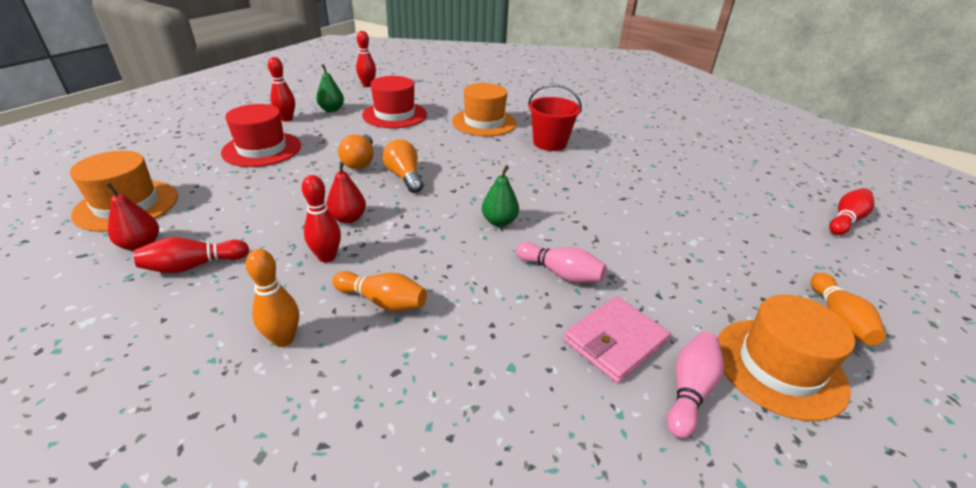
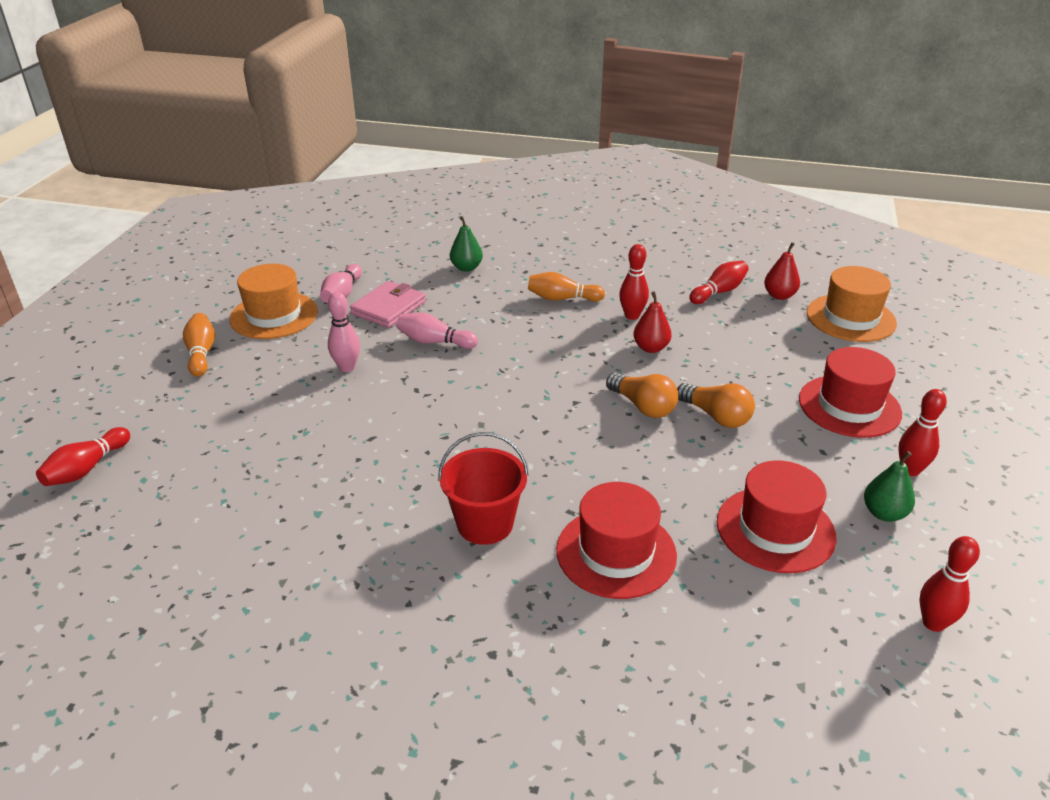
camera: 165 degrees right, 0 degrees up
orange bowling pin [245,249,299,347] -> none
orange light bulb [338,134,373,169] -> orange light bulb turned 150 degrees clockwise [677,383,755,428]
orange hat [452,83,517,136] -> red hat [556,482,677,599]
green pear [482,165,519,227] -> green pear moved to [450,216,483,272]
none -> pink bowling pin [328,292,360,372]

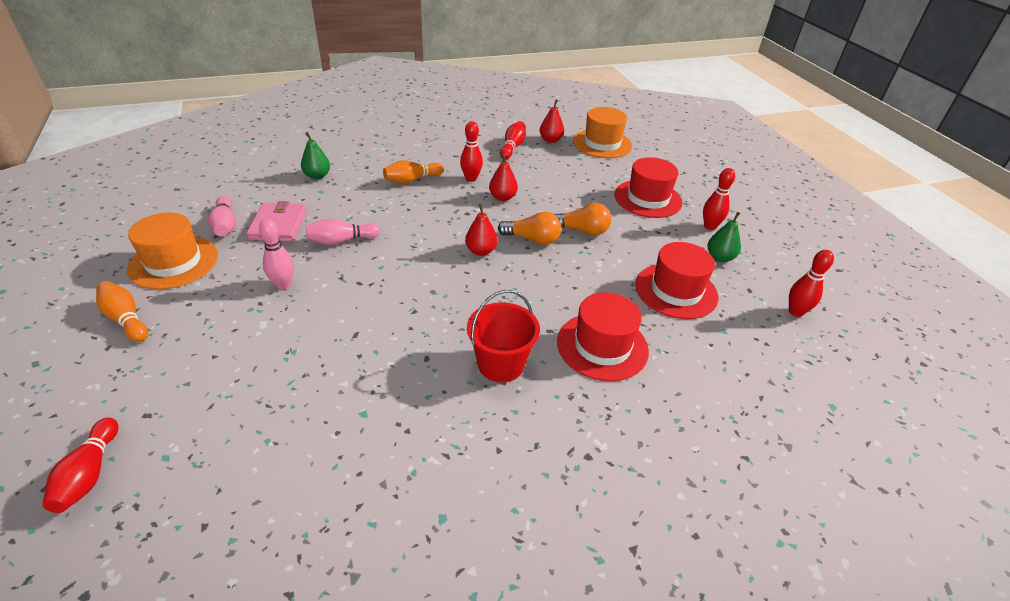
camera: 35 degrees left, 5 degrees up
none -> red pear [465,203,498,256]

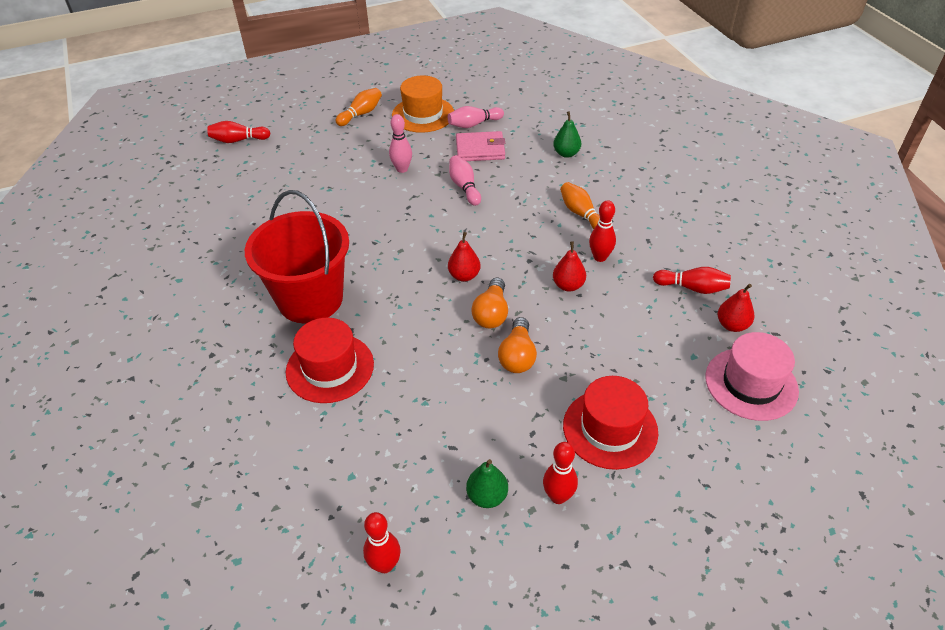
camera: 90 degrees right, 5 degrees up
red bucket [467,290,540,383] -> red bucket [245,190,349,323], size x1.65
orange hat [573,107,632,158] -> pink hat [705,332,799,421]
red hat [635,242,718,319] -> none

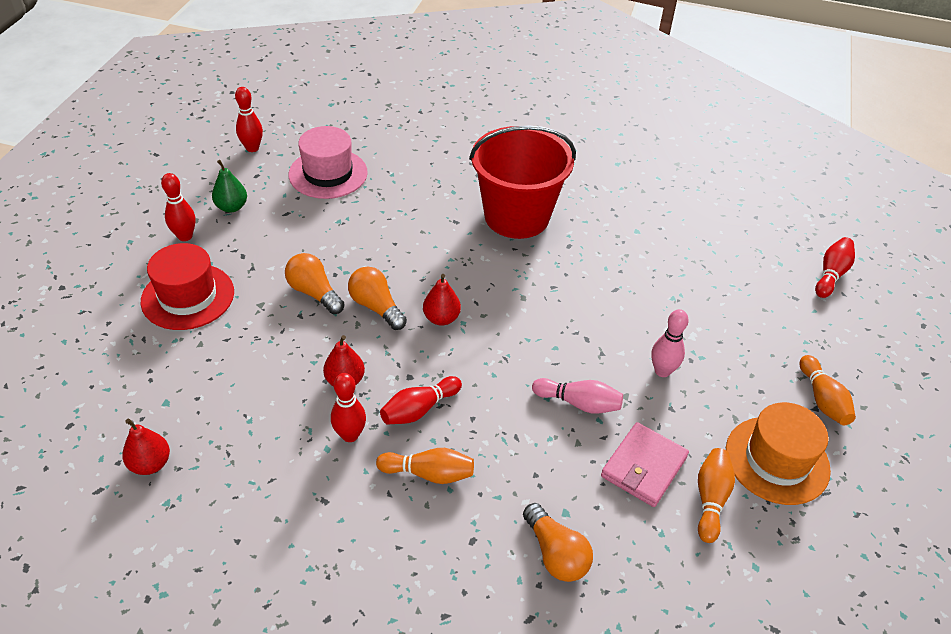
camera: 125 degrees right, 0 degrees up
red hat [286,318,374,403] -> none
pink bowling pin [448,106,504,128] -> orange bowling pin [698,448,735,543]
green pear [553,111,581,158] -> orange light bulb [523,503,593,582]
red bowling pin [653,267,731,294] -> red bowling pin moved to [380,376,462,425]
pink hat [705,332,799,421] -> pink hat moved to [289,126,368,199]

